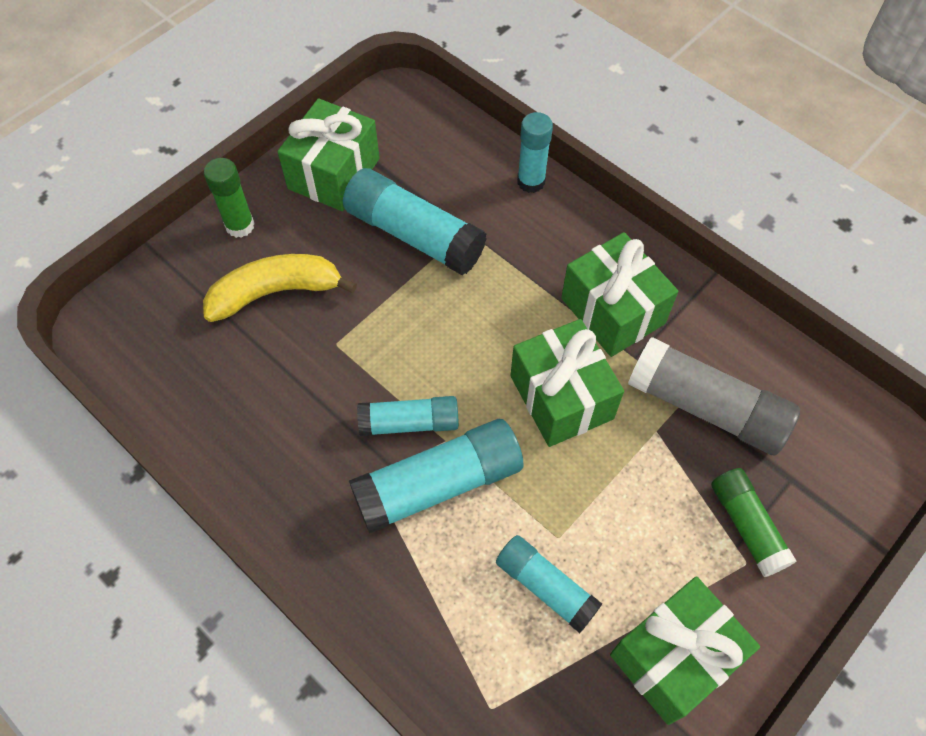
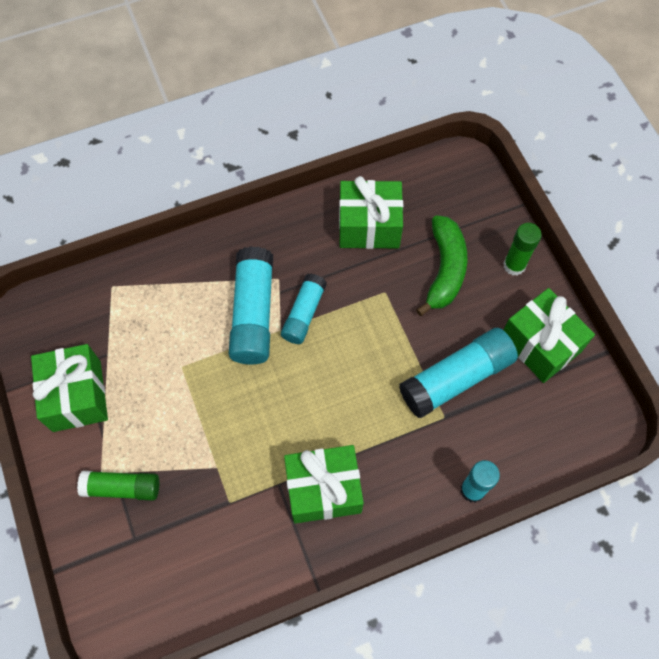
camera: 115 degrees right, 5 degrees up
yellow banana [203,254,357,322] -> green banana [416,215,468,316]
turquoise glue stick [496,535,602,633] -> none
green gift [510,319,624,447] -> green gift moved to [339,176,403,249]
grey glue stick [628,337,800,456] -> none

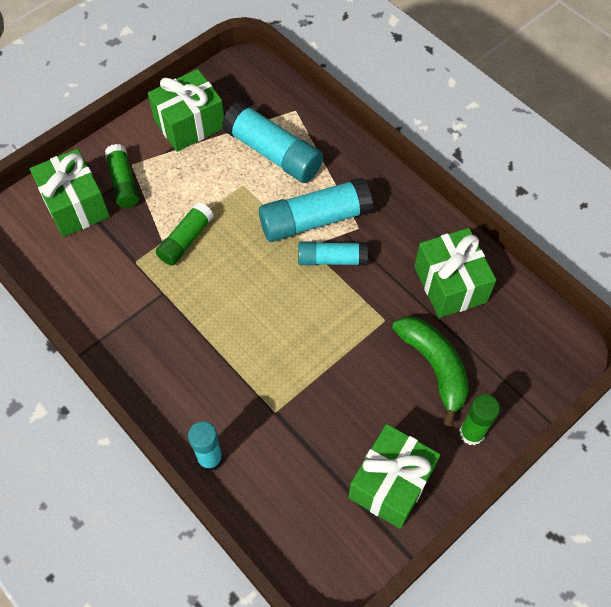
camera: 70 degrees right, 5 degrees down
green gift [284,445,364,524] -> green gift moved to [30,149,110,237]
turquoise glue stick [399,328,518,418] -> turquoise glue stick moved to [222,101,323,183]
green banana [416,215,468,316] -> green banana turned 105 degrees counterclockwise [392,317,469,426]
none -> green glue stick [156,202,214,266]

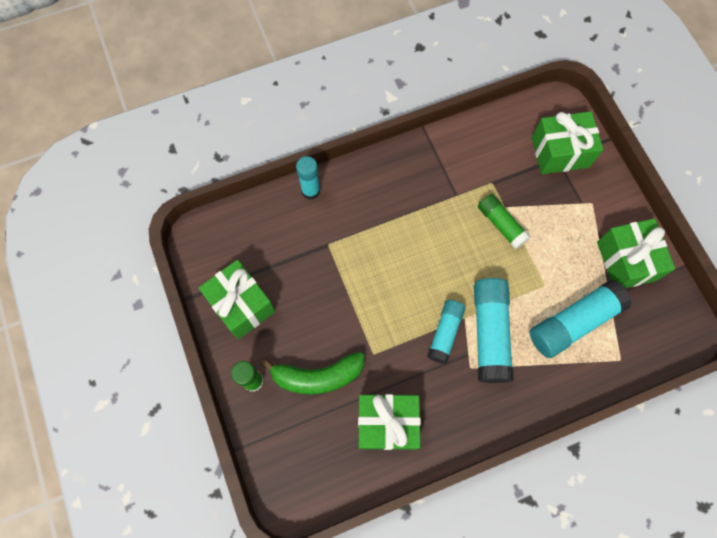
camera: 110 degrees right, 10 degrees up
green glue stick [105,144,139,208] -> none

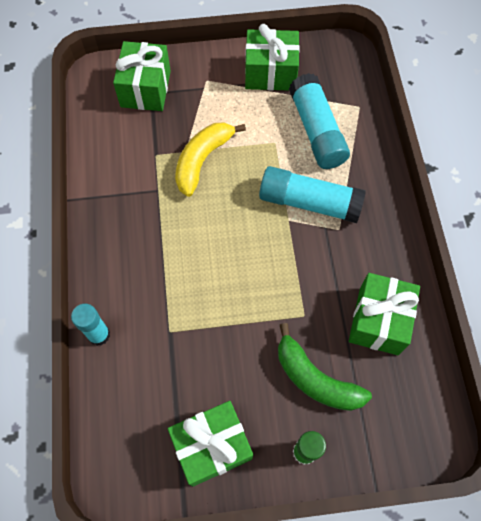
camera: 75 degrees left, 5 degrees down
green banana [261,352,365,395] -> green banana turned 120 degrees clockwise [278,323,372,411]
turquoise glue stick [427,300,466,364] -> none
green glue stick [478,194,531,249] -> yellow banana [175,122,246,197]

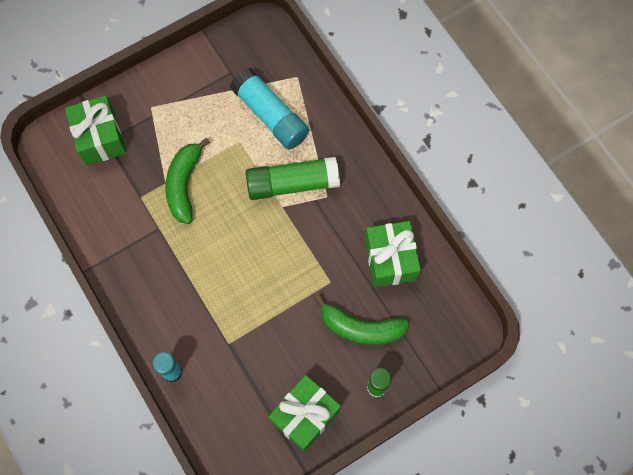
camera: 25 degrees left, 5 degrees up
yellow banana [175,122,246,197] -> green banana [165,138,210,224]
green gift [245,24,300,90] -> none
turquoise glue stick [259,166,366,223] -> green glue stick [246,157,340,200]

